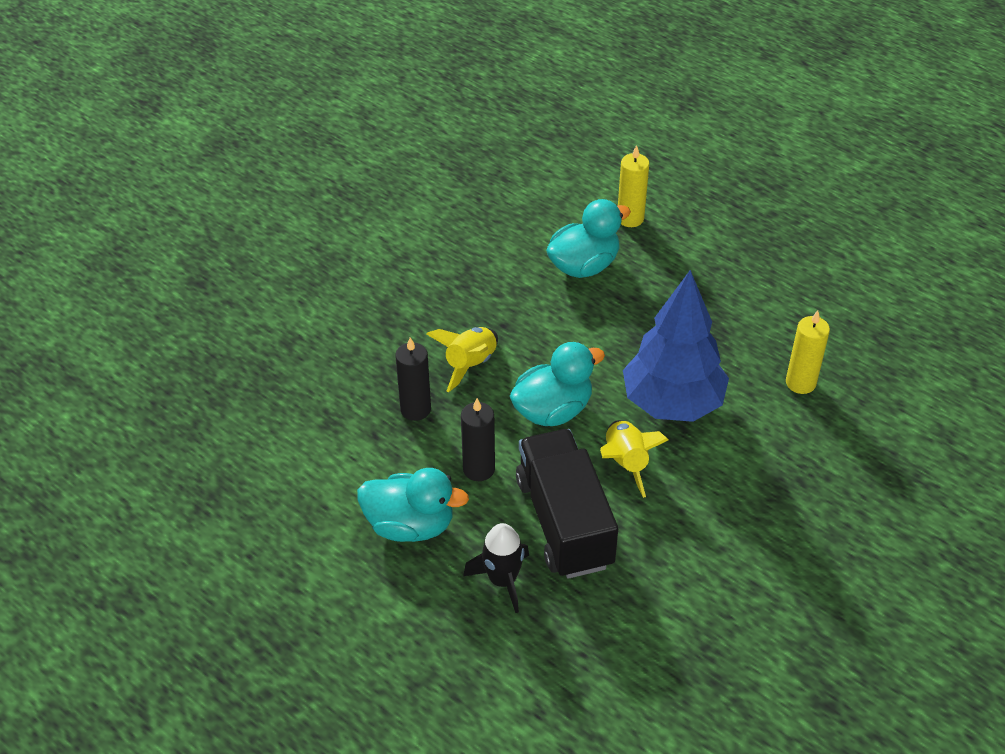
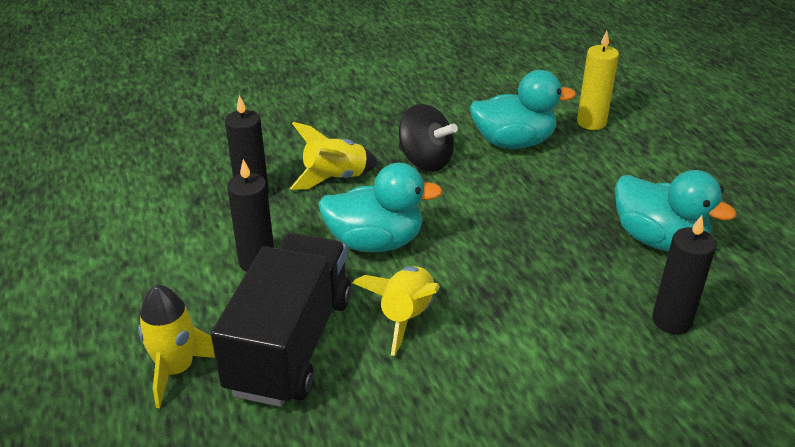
camera: 30 degrees right, 10 degrees down
turquoise duck [357,468,469,542] -> turquoise duck moved to [615,170,737,252]
black rocket [463,523,529,613] -> yellow rocket [138,285,215,408]
blue tree [623,270,729,422] -> none
yellow candle [786,310,830,394] -> black candle [652,215,716,334]
none -> black spinning top [399,104,458,172]

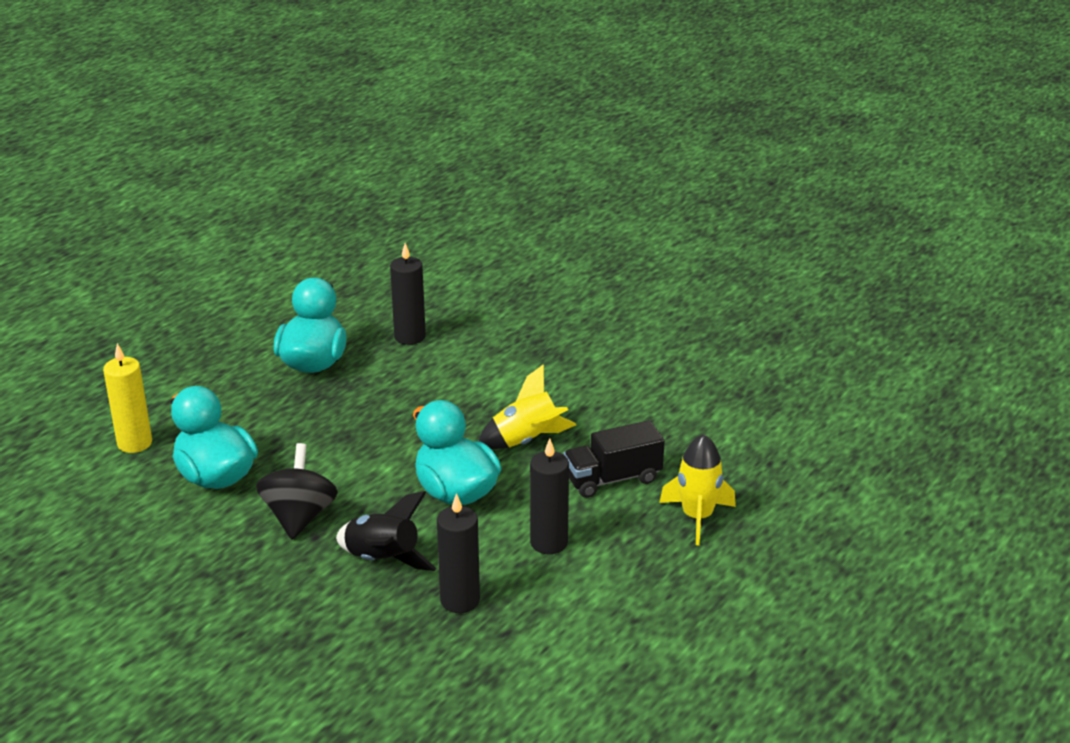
camera: 125 degrees left, 5 degrees down
black truck [211,233,351,407] -> black truck [563,420,665,498], size x0.59
yellow rocket [290,122,378,190] -> black rocket [336,491,437,571]

